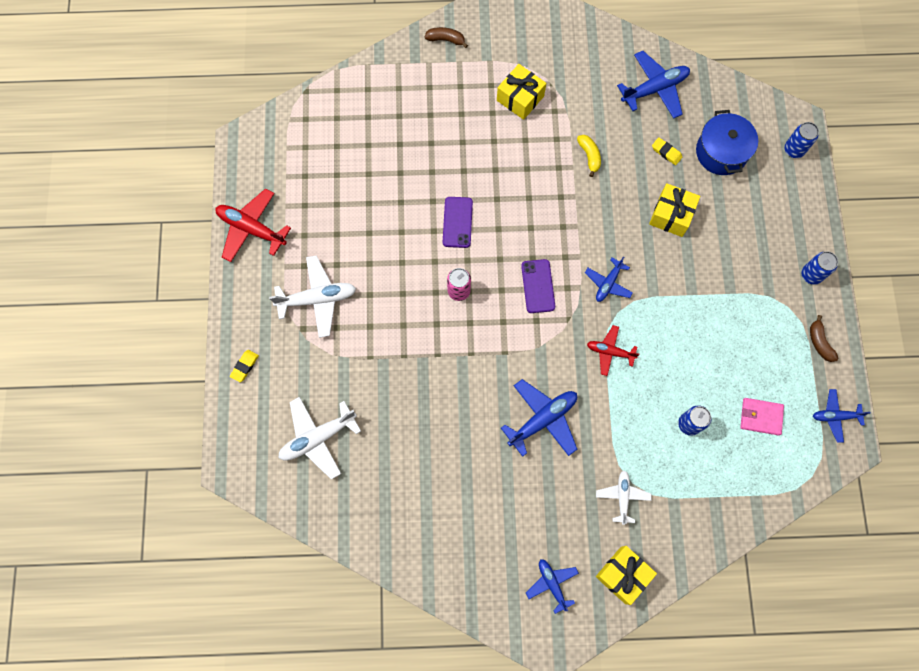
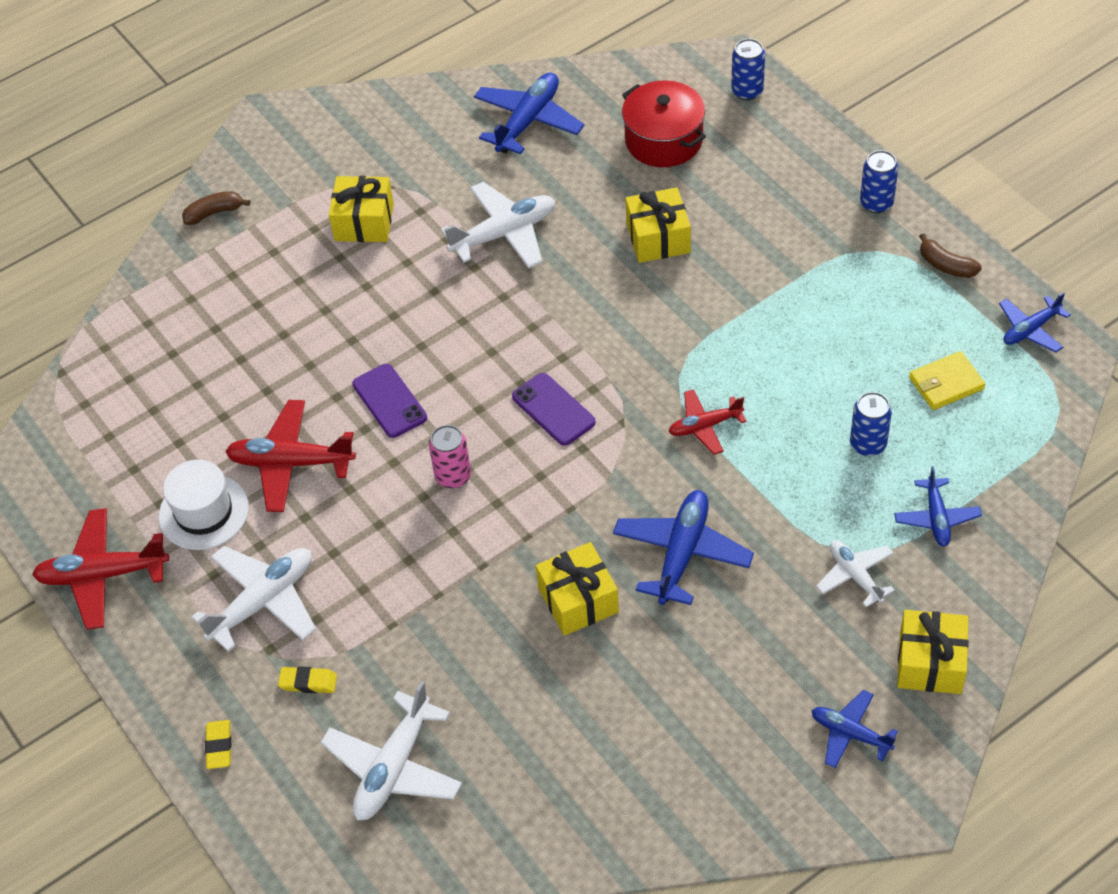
camera: 30 degrees left, 20 degrees down
yellow banana [577,135,601,177] -> white plane [441,182,555,268]
blue plane [585,257,633,302] -> blue plane moved to [894,466,982,547]
yellow eraser [652,137,682,165] -> yellow eraser moved to [278,666,337,693]
blue pot [696,110,758,175] -> red pot [622,80,706,167]
pink wallet [740,398,784,436] -> yellow wallet [909,351,986,410]
none -> white hat [159,460,249,550]
none -> red plane [225,400,356,512]
none -> yellow gift [536,542,619,636]

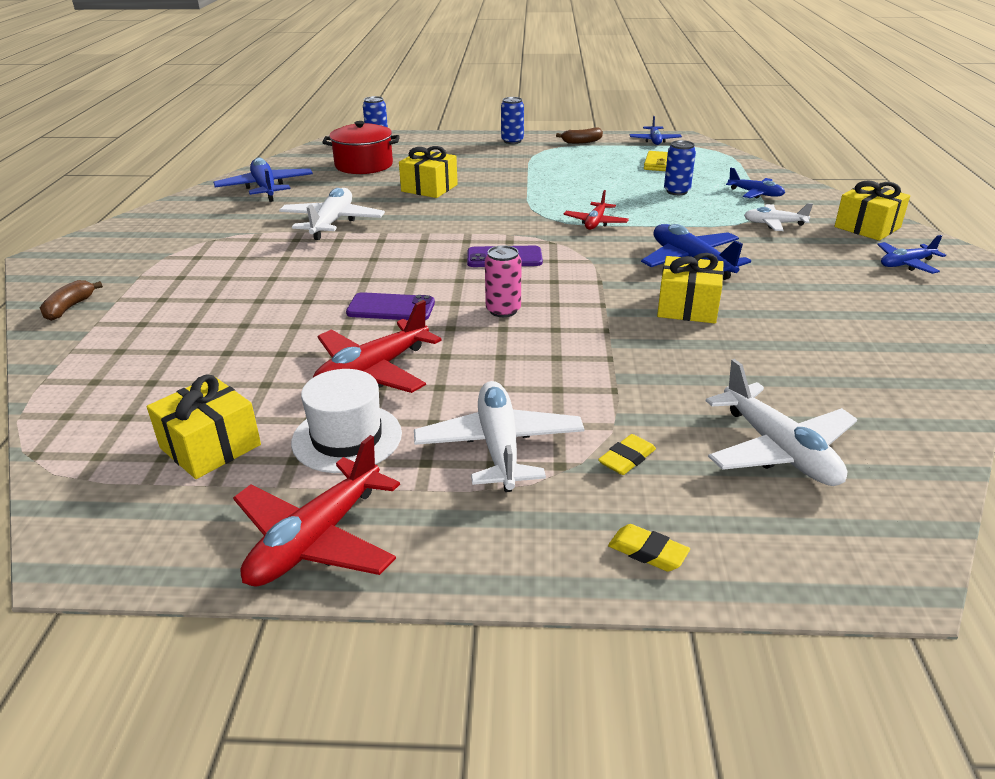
camera: 55 degrees left, 20 degrees down
yellow gift [329,176,394,242] -> yellow gift moved to [147,374,261,479]

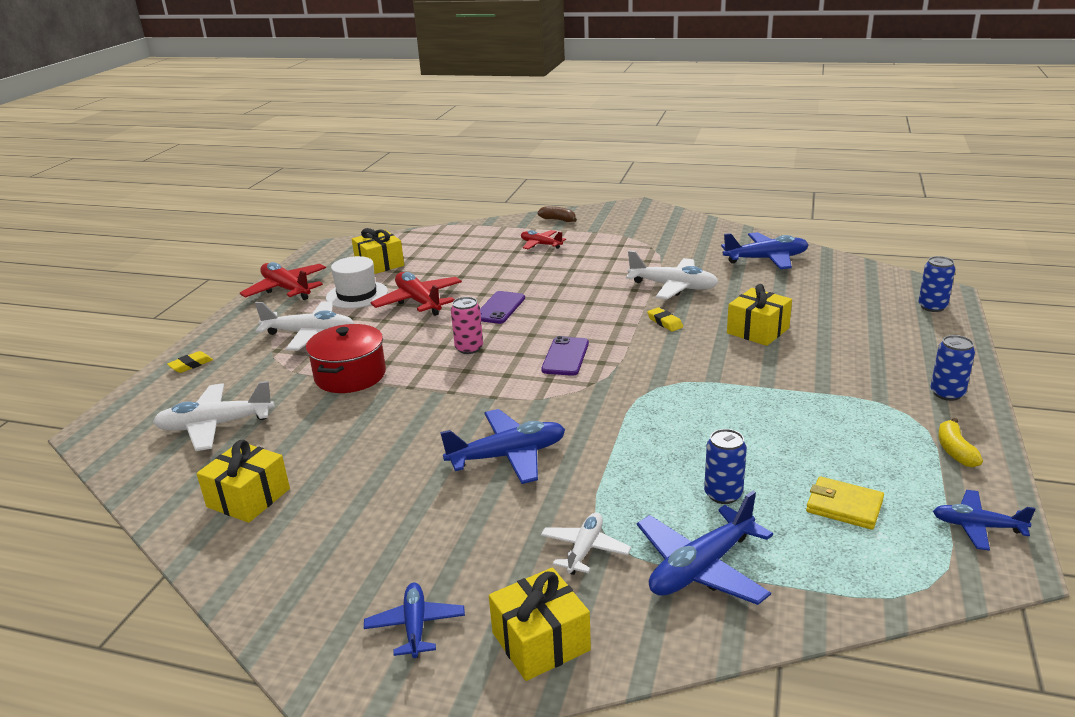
camera: 105 degrees right, 5 degrees down
red pot [322,121,400,174] -> red pot moved to [306,324,386,393]
brown banana [556,128,603,144] -> yellow banana [938,418,983,467]
red plane [563,190,629,230] -> red plane moved to [521,230,566,249]
yellow eraser [598,434,656,475] -> yellow eraser moved to [647,307,683,332]
yellow gift [657,253,724,323] -> yellow gift moved to [196,440,290,523]
blue plane [726,168,785,198] -> blue plane [637,491,773,605], size x1.65

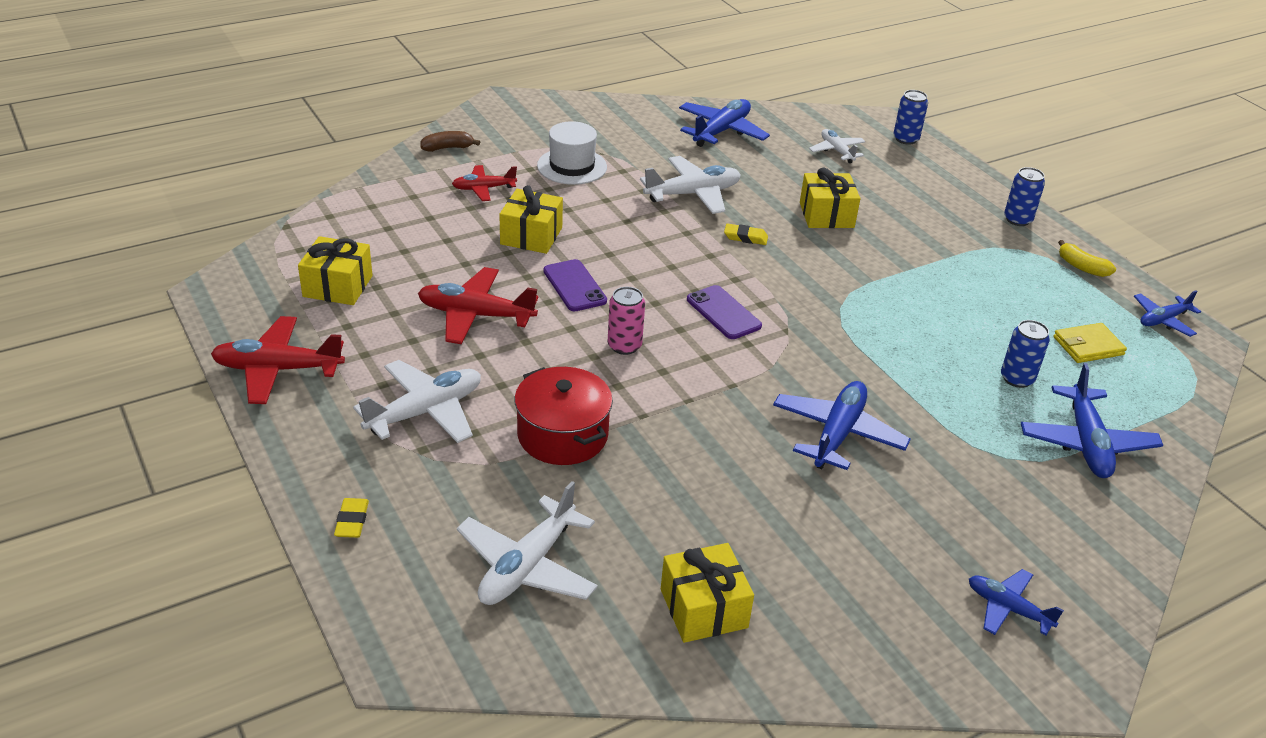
camera: 50 degrees left, 10 degrees up
white hat [326,256,388,309] -> white hat moved to [537,121,607,185]
yellow gift [489,567,591,681] -> yellow gift moved to [500,185,563,254]
white plane [541,512,631,575] -> white plane moved to [809,129,866,163]

